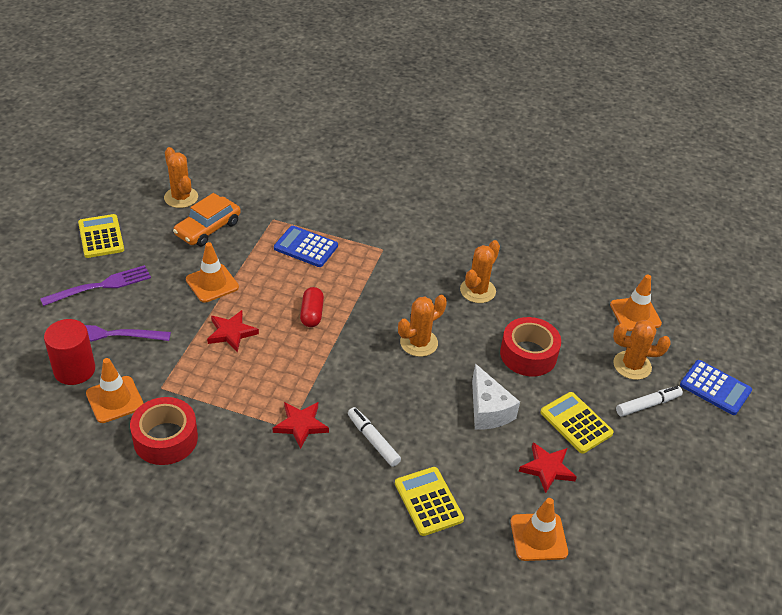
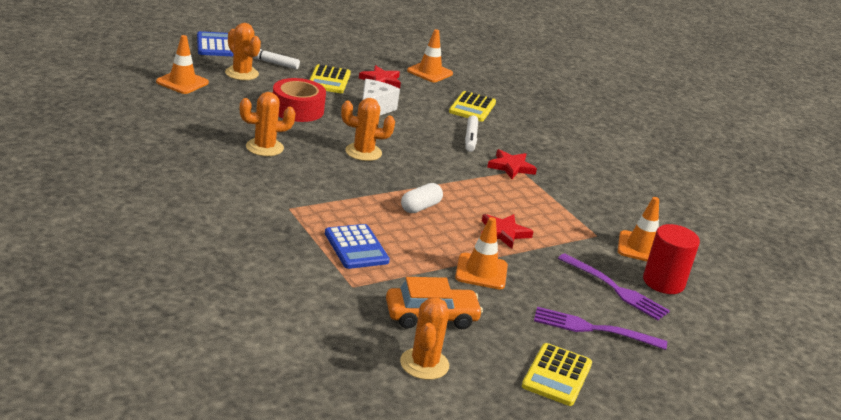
camera: 140 degrees left, 15 degrees down
red tape [130,397,198,465] -> none
red capsule [300,287,324,327] -> white capsule [401,183,443,213]

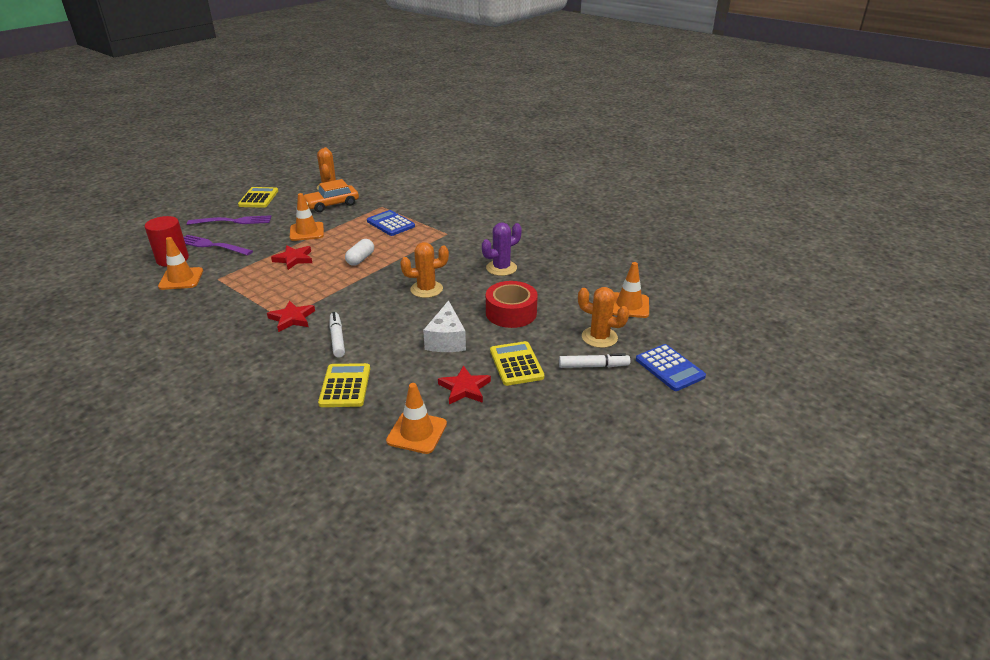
camera: 165 degrees right, 5 degrees up
orange cactus [240,92,296,156] -> purple cactus [482,222,522,276]

